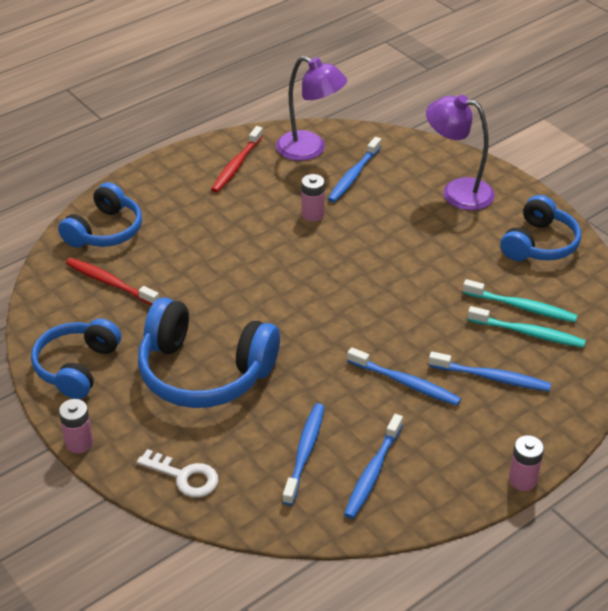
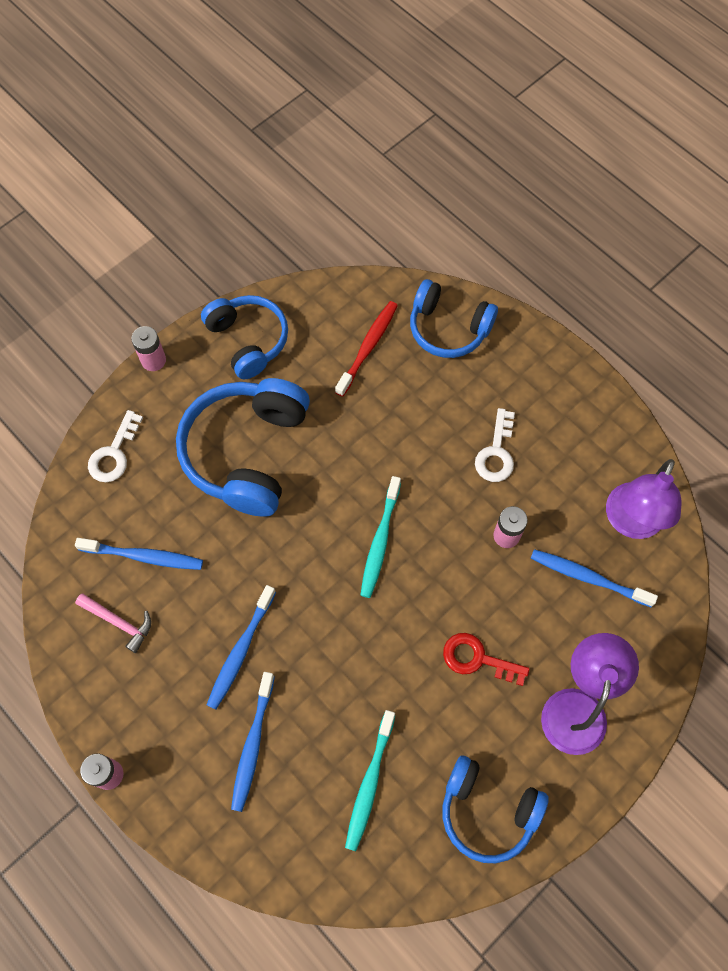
camera: 85 degrees right, 25 degrees up
blue headphones [31,318,121,399] -> blue headphones turned 45 degrees clockwise [201,295,288,379]
red toothbrush [211,126,263,193] -> none
blue toothbrush [344,414,403,519] -> pink hammer [75,593,151,653]
turquoise toothbrush [467,306,586,348] -> turquoise toothbrush moved to [360,476,401,598]
none -> red key [443,633,530,686]
none -> white key [475,408,515,482]

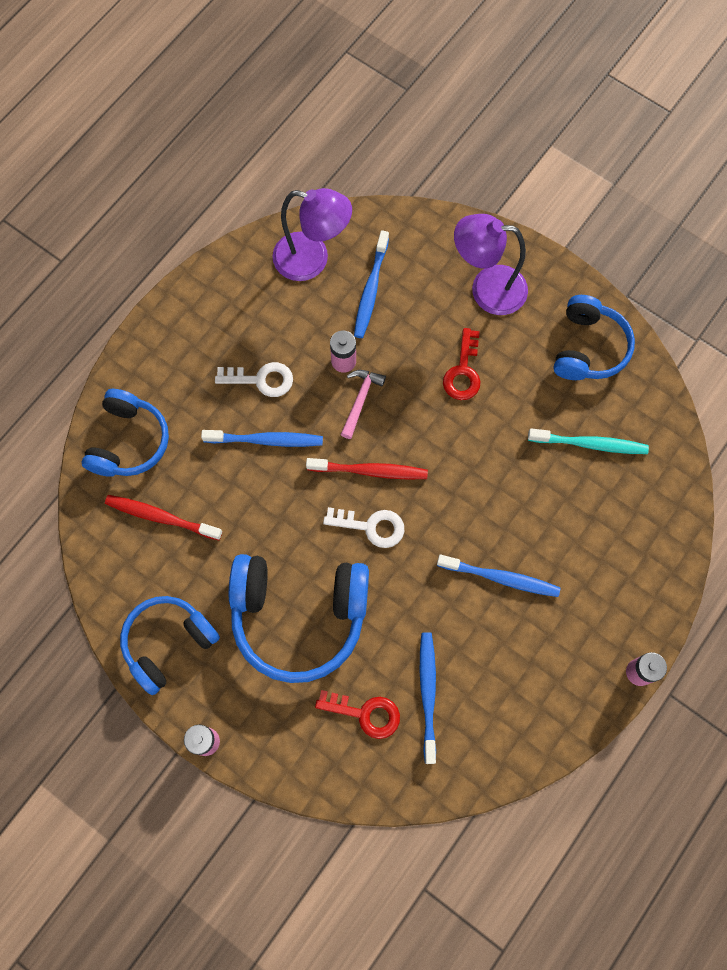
camera: 100 degrees left, 5 degrees up
pink hammer [75,593,151,653] -> pink hammer moved to [341,370,386,439]
white key [88,410,143,482] -> white key moved to [323,507,404,548]
blue toothbrush [231,672,275,812] -> blue toothbrush moved to [201,430,323,447]
turquoise toothbrush [360,476,401,598] -> red toothbrush [306,458,428,480]
none -> red key [315,690,400,739]

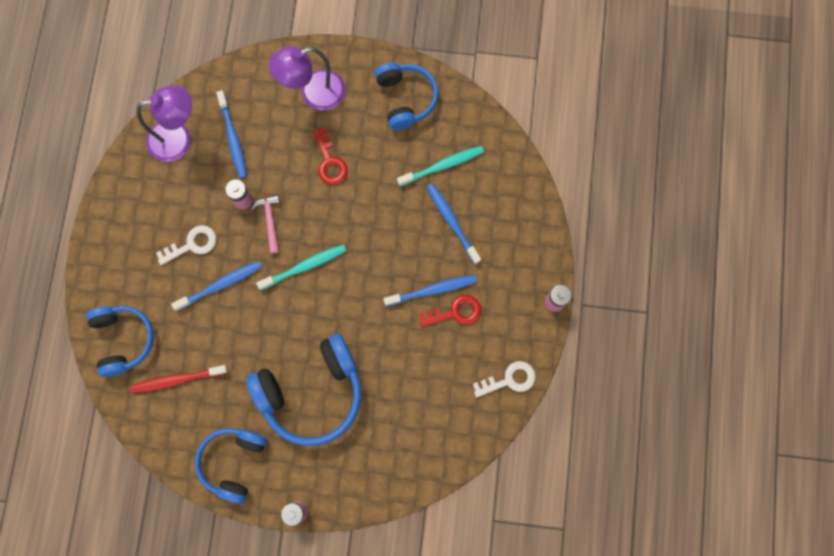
camera: 30 degrees left, 5 degrees up
red toothbrush [306,458,428,480] -> turquoise toothbrush [256,245,346,290]
red key [315,690,400,739] -> red key moved to [419,295,481,327]
white key [323,507,404,548] -> white key moved to [473,361,536,397]
blue toothbrush [420,632,436,764] -> blue toothbrush moved to [427,183,481,265]

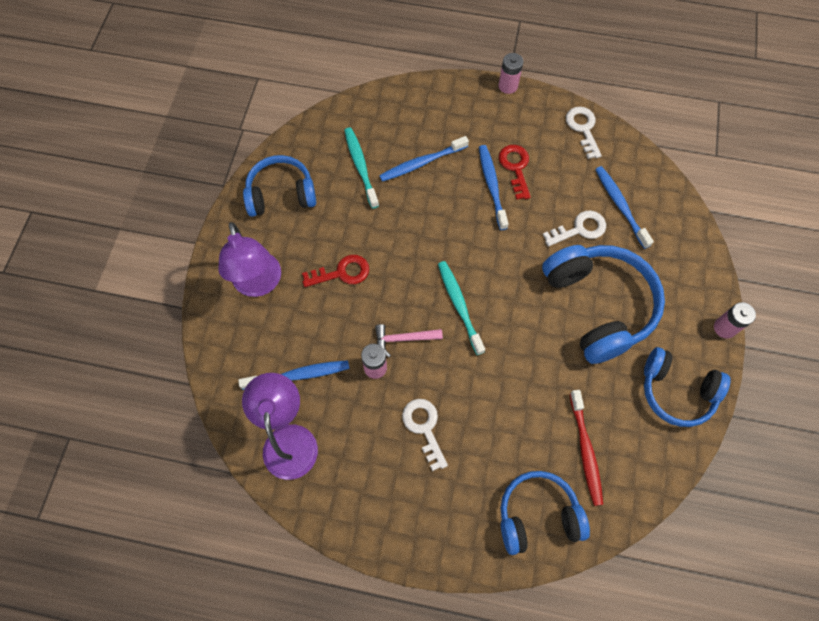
camera: 85 degrees left, 10 degrees down
blue toothbrush [171,261,262,311] -> blue toothbrush moved to [595,166,654,249]
none -> white key [543,210,606,247]

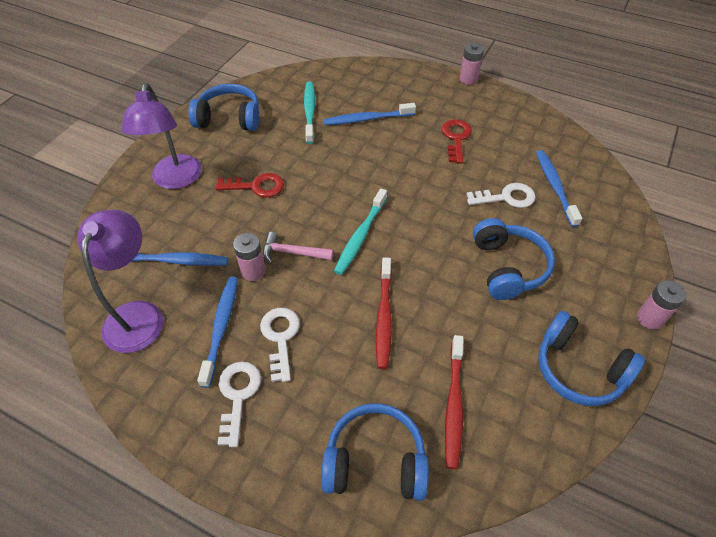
camera: 15 degrees right, 15 degrees down
turquoise toothbrush [438,261,485,355] -> turquoise toothbrush turned 150 degrees counterclockwise [334,188,387,275]
blue toothbrush [479,145,509,230] -> blue toothbrush moved to [197,277,238,388]
blue headphones [542,245,665,364] -> blue headphones [473,218,555,300], size x0.65
white key [566,107,602,159] -> white key moved to [218,362,261,447]
none -> red toothbrush [376,257,392,369]

